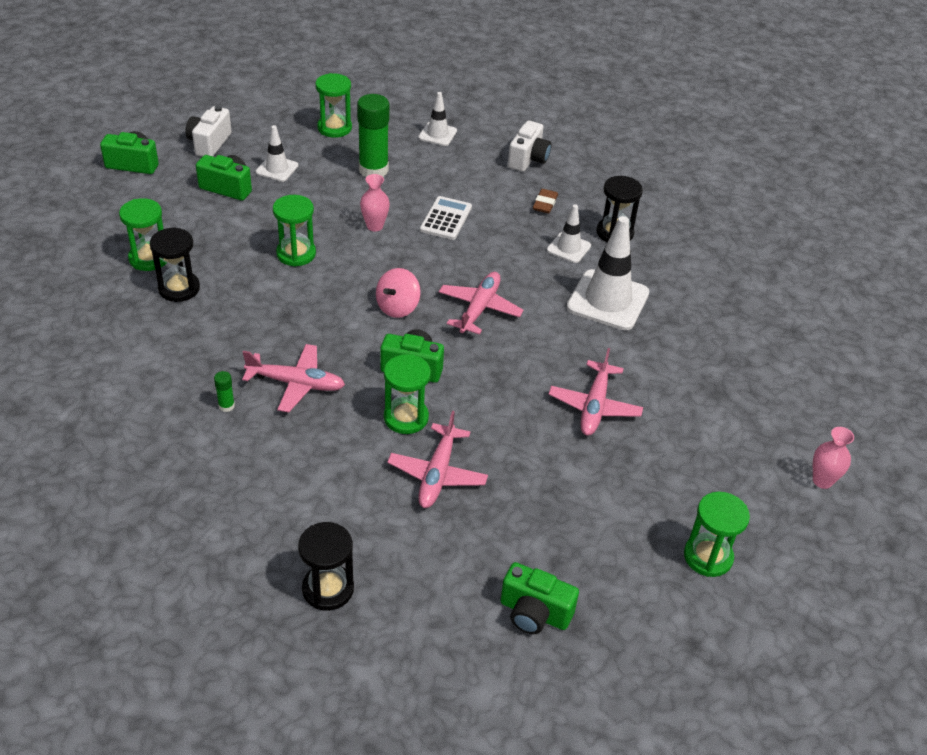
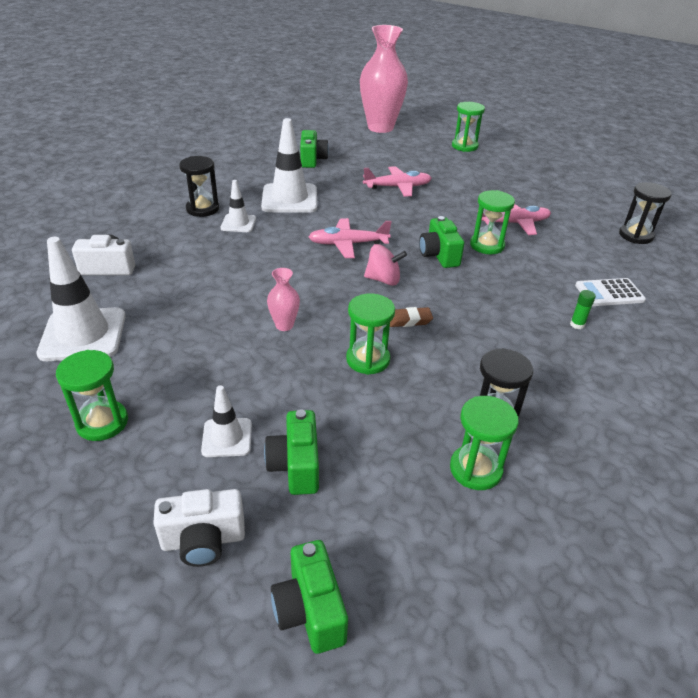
camera: 115 degrees left, 5 degrees down
pink plane [242,344,345,413] -> none
green glue stick [357,94,389,177] -> none
white traffic cone [418,92,457,146] -> white traffic cone [37,237,126,361], size x1.85
white calculator [420,196,472,240] -> white calculator moved to [575,278,646,306]
green camera [501,562,579,634] -> green camera moved to [300,130,329,168]
brown eraser [533,189,558,214] -> brown eraser moved to [390,307,433,327]
pink vase [813,427,854,489] -> pink vase [360,25,408,133], size x2.39

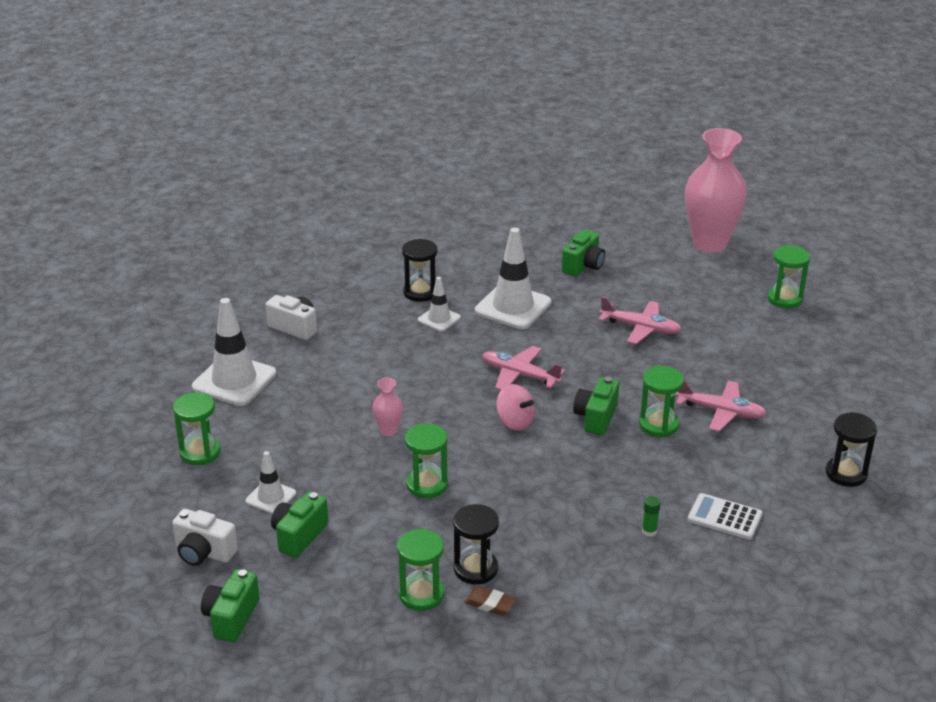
camera: 35 degrees right, 5 degrees down
brown eraser [390,307,433,327] -> brown eraser moved to [465,586,517,616]

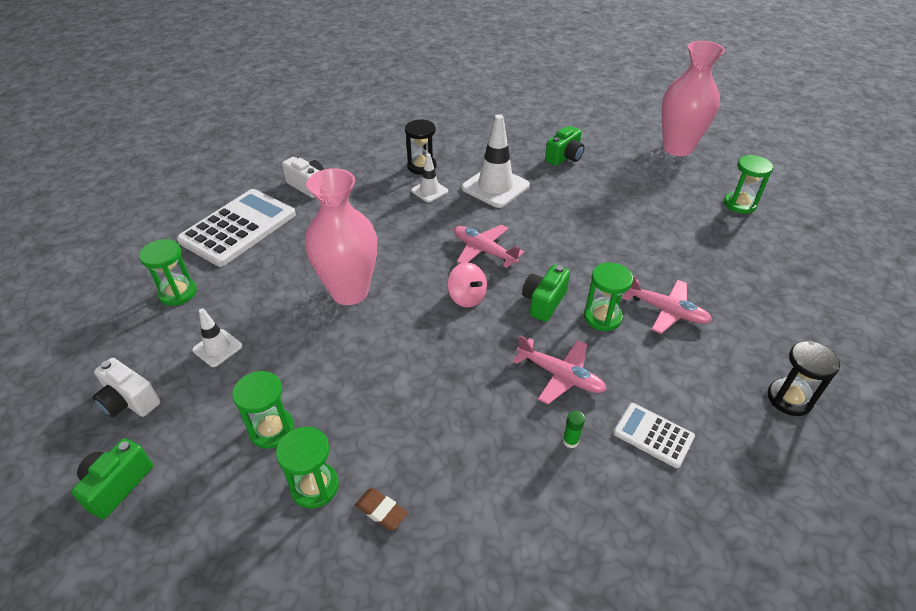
camera: 10 degrees right, 10 degrees up
white traffic cone [192,298,276,406] -> white calculator [177,189,296,267]
green camera [271,491,328,558] -> none
pink vase [372,378,403,436] -> pink vase [305,168,377,305], size x2.39
green hourglass [405,423,448,498] -> green hourglass moved to [232,371,294,449]
black hourglass [453,504,499,584] -> none
pink plane [599,297,682,344] -> pink plane moved to [512,335,607,404]

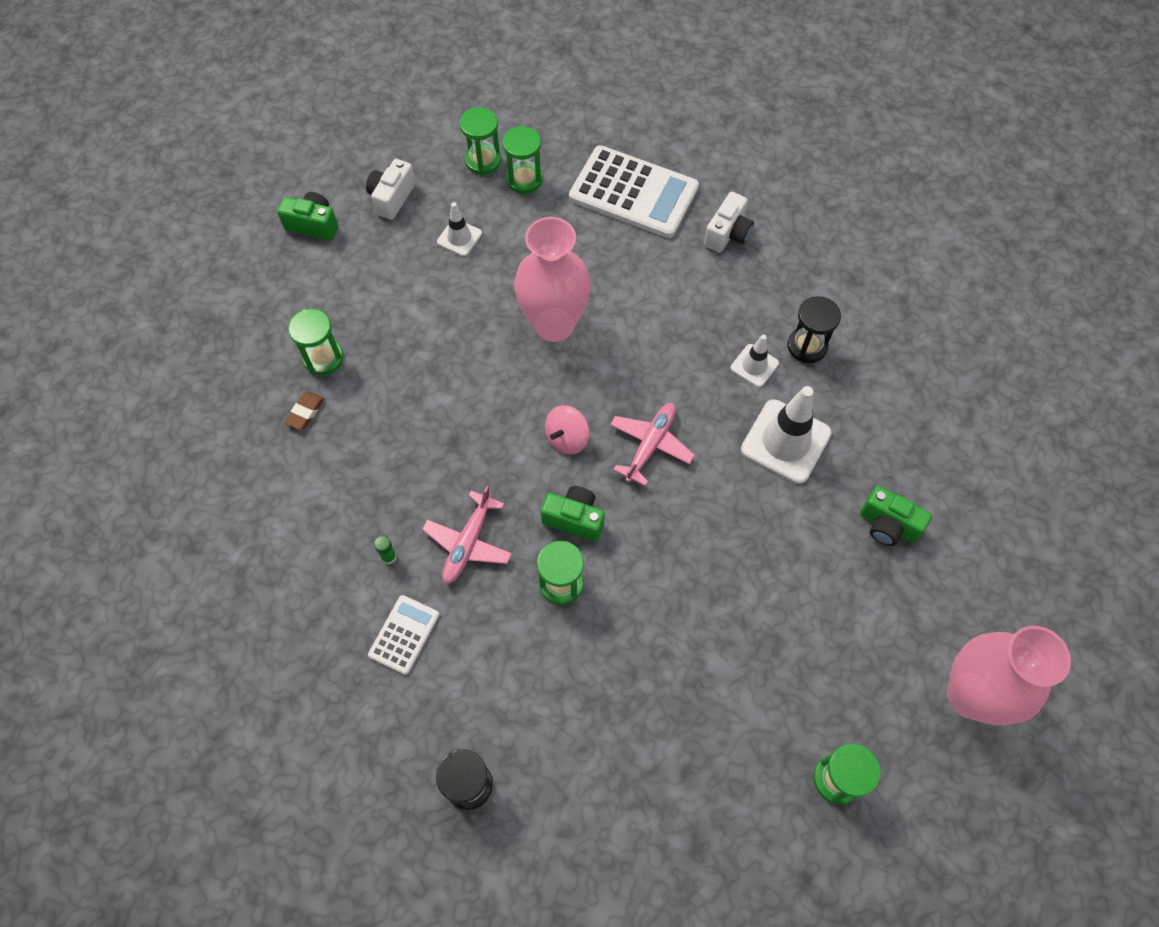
camera: 80 degrees right, 20 degrees up
green hourglass [232,371,294,449] -> green hourglass moved to [460,107,501,175]
pink plane [622,276,712,334] -> none

